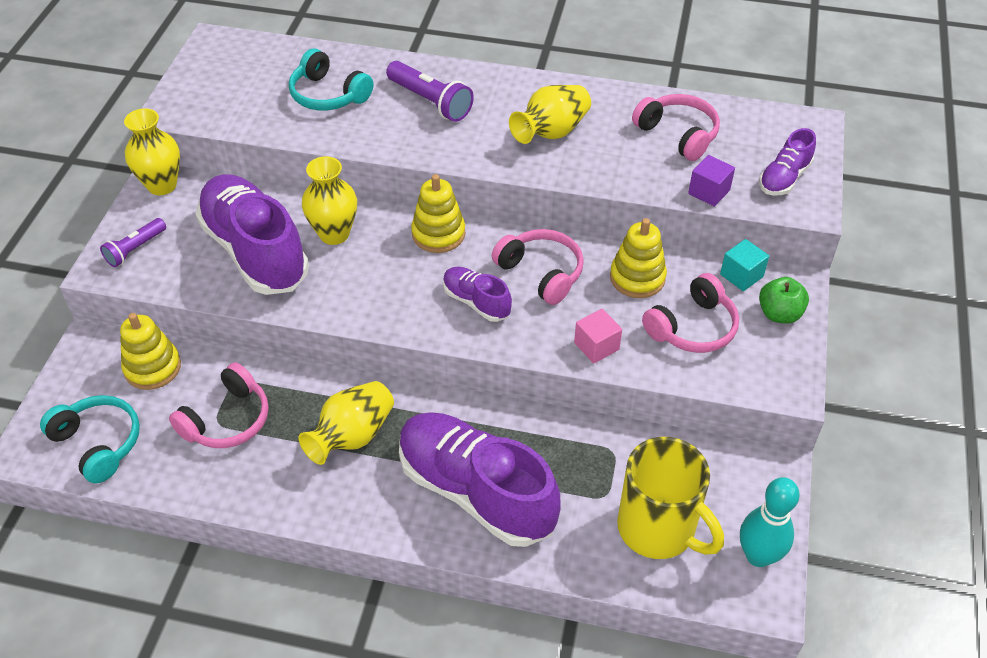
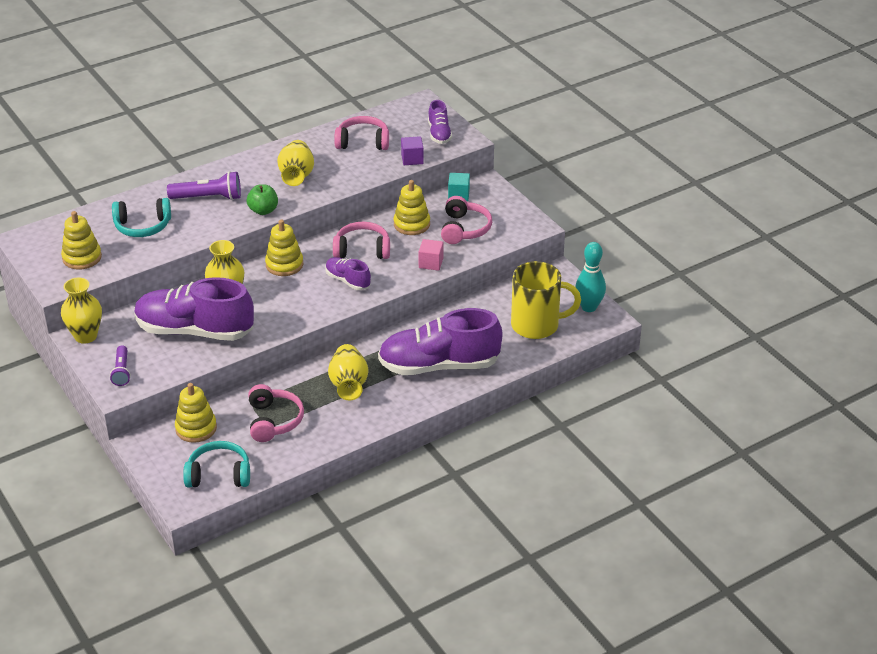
camera: 45 degrees left, 10 degrees down
purple shoe [443,267,512,322] -> purple shoe turned 45 degrees clockwise [325,257,371,290]
green apple [759,277,809,324] -> green apple moved to [247,184,278,215]
none -> yellow stacking toy [61,211,102,270]

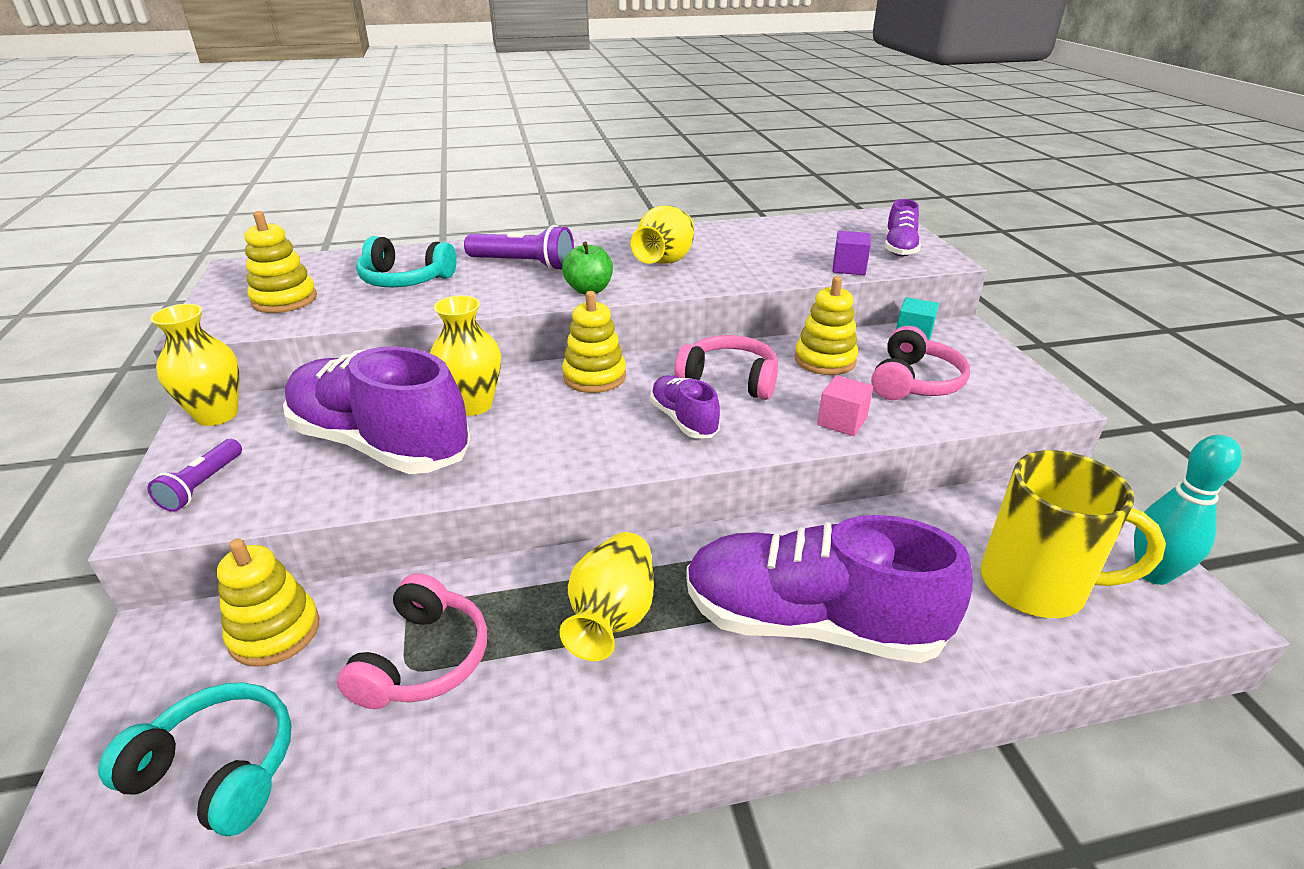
camera: 20 degrees right, 5 degrees down
pink headphones [334,116,389,150] -> none

